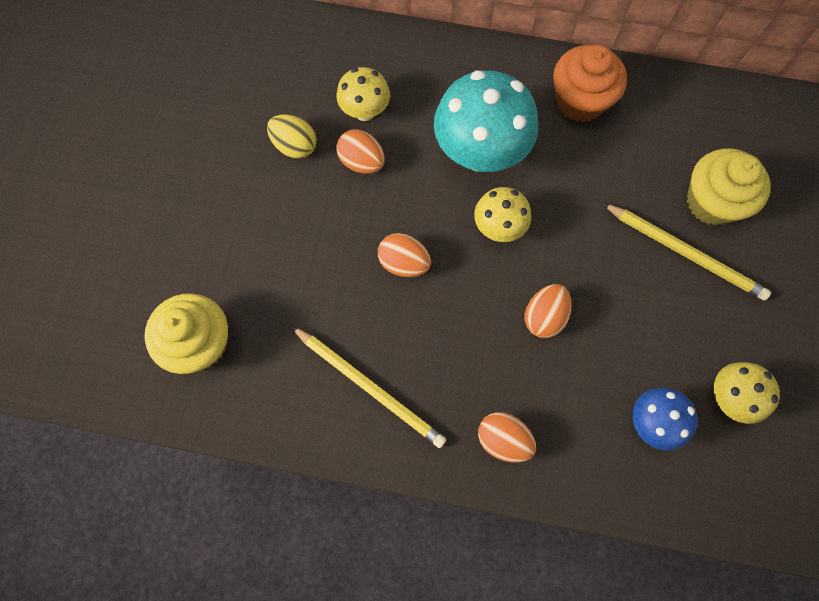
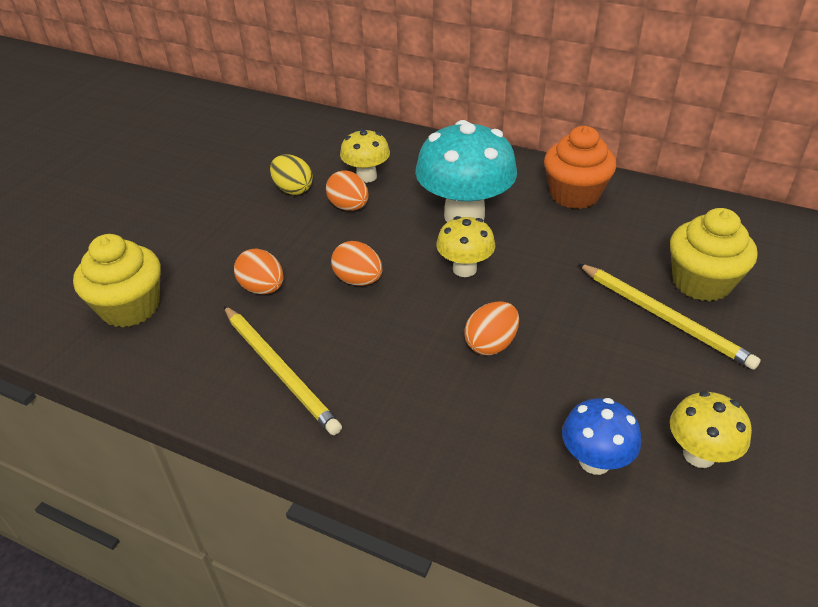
camera: 15 degrees right, 30 degrees down
orange egg [478,412,536,463] -> orange egg moved to [234,248,284,294]

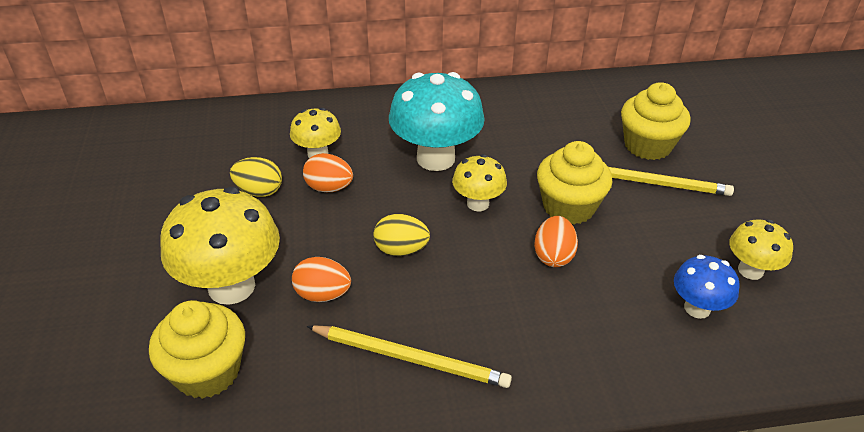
camera: 35 degrees left, 0 degrees up
orange egg [331,241,383,286] -> yellow egg [373,214,430,256]
orange cupcake [544,126,617,209] -> none
none -> yellow mushroom [160,187,280,305]
none -> yellow cupcake [537,141,612,225]

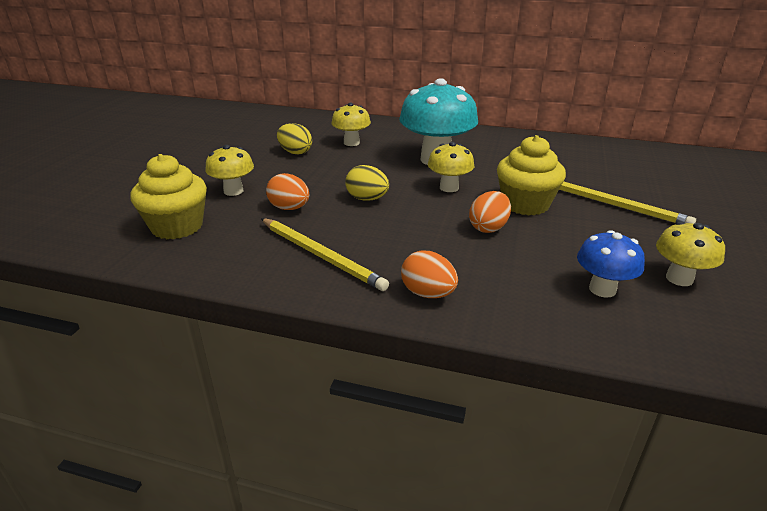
camera: 25 degrees right, 10 degrees down
yellow mushroom [160,187,280,305] -> yellow mushroom [205,145,254,196], size x0.54
orange egg [303,153,353,192] -> orange egg moved to [401,251,458,298]
yellow cupcake [621,82,691,160] -> none

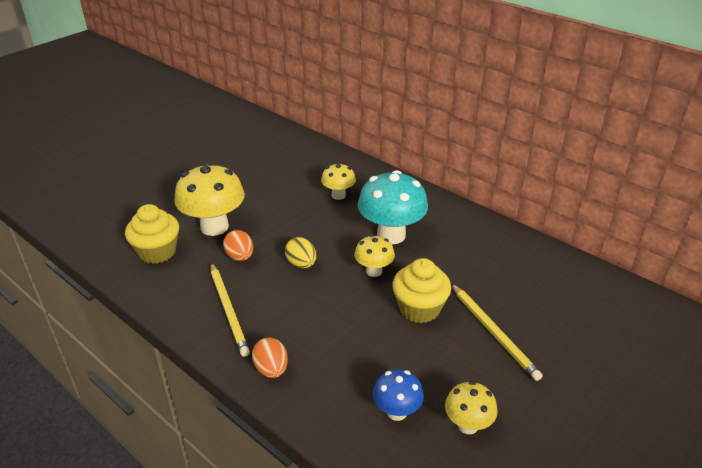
camera: 25 degrees right, 5 degrees up
yellow mushroom [205,145,254,196] -> yellow mushroom [174,163,245,236], size x1.84
yellow egg [277,123,312,155] -> none
orange egg [469,191,511,233] -> none

